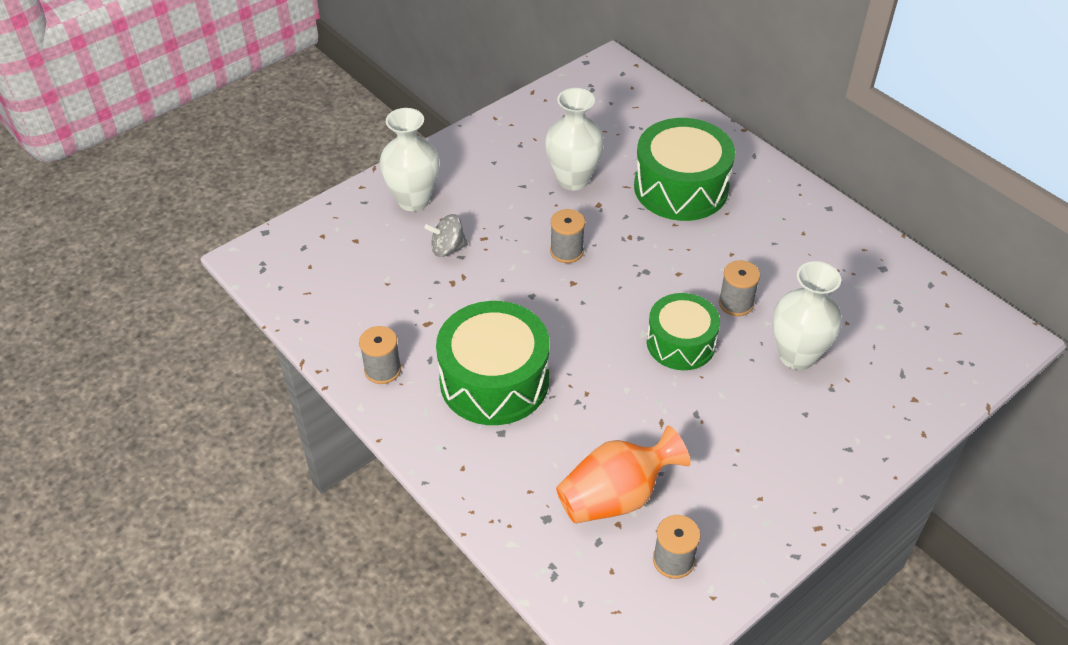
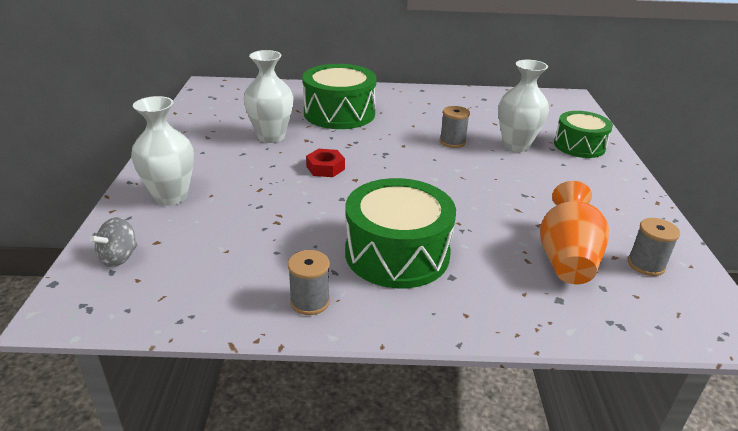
camera: 50 degrees left, 15 degrees down
grey spinning top [424,214,468,257] -> grey spinning top moved to [90,217,137,267]
grey spool [550,209,585,263] -> red nut [306,149,345,177]
green drum [647,293,720,370] -> green drum moved to [554,111,613,158]

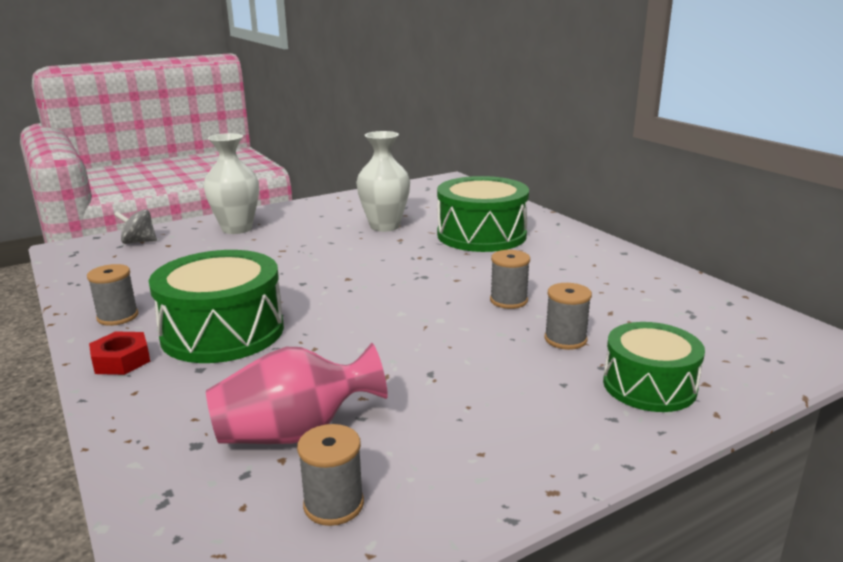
camera: 60 degrees right, 10 degrees down
red nut [306,149,345,177] -> red nut moved to [89,331,150,375]
white vase [498,60,549,152] -> grey spool [544,283,592,350]
orange vase [540,181,609,284] -> pink vase [206,343,388,444]

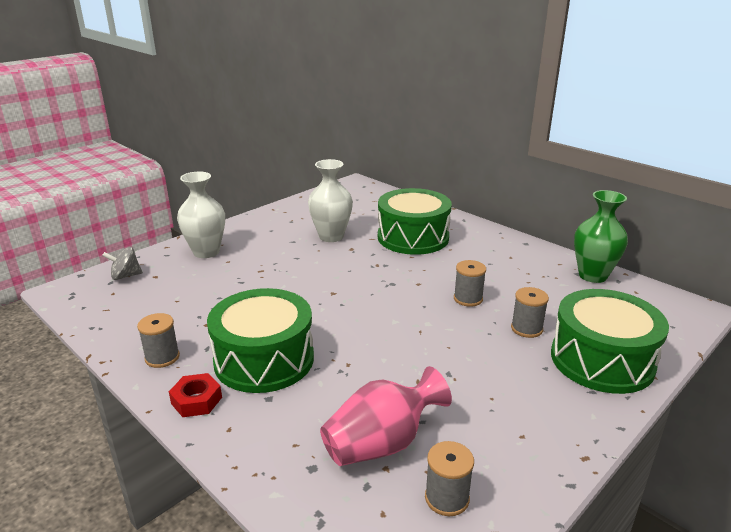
camera: 15 degrees left, 5 degrees up
green drum [603,322,705,412] -> green drum [551,289,669,394], size x1.54
none -> green vase [574,190,628,283]

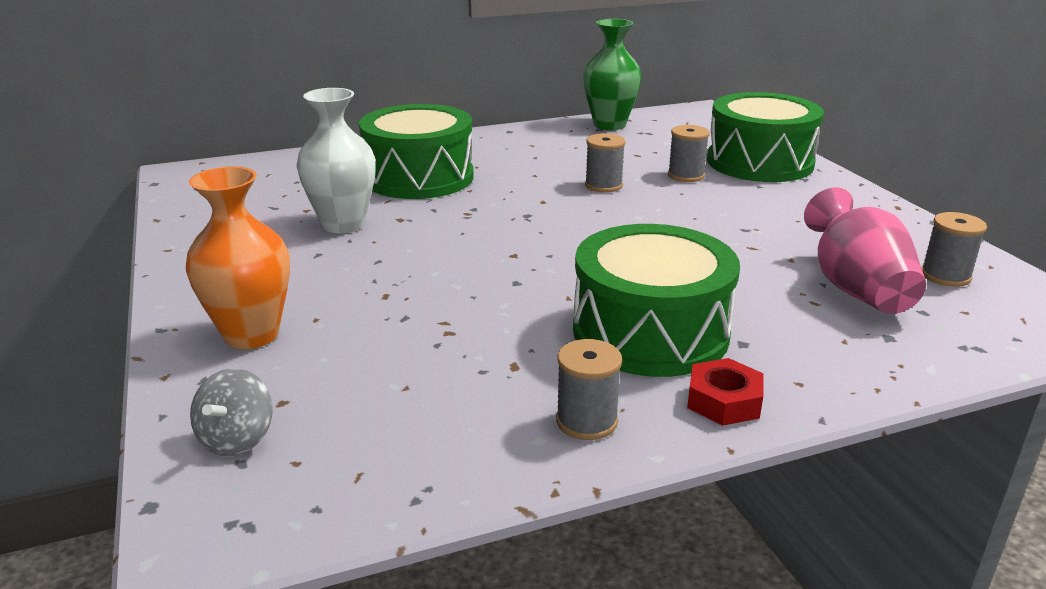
camera: 65 degrees left, 0 degrees up
white vase [177,172,225,258] -> orange vase [186,166,290,349]

